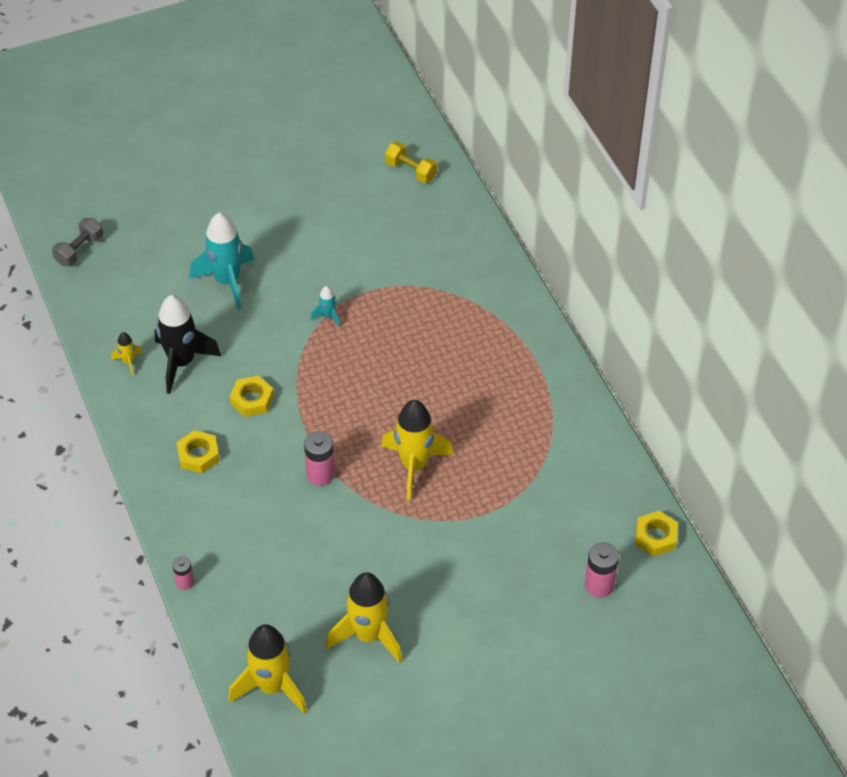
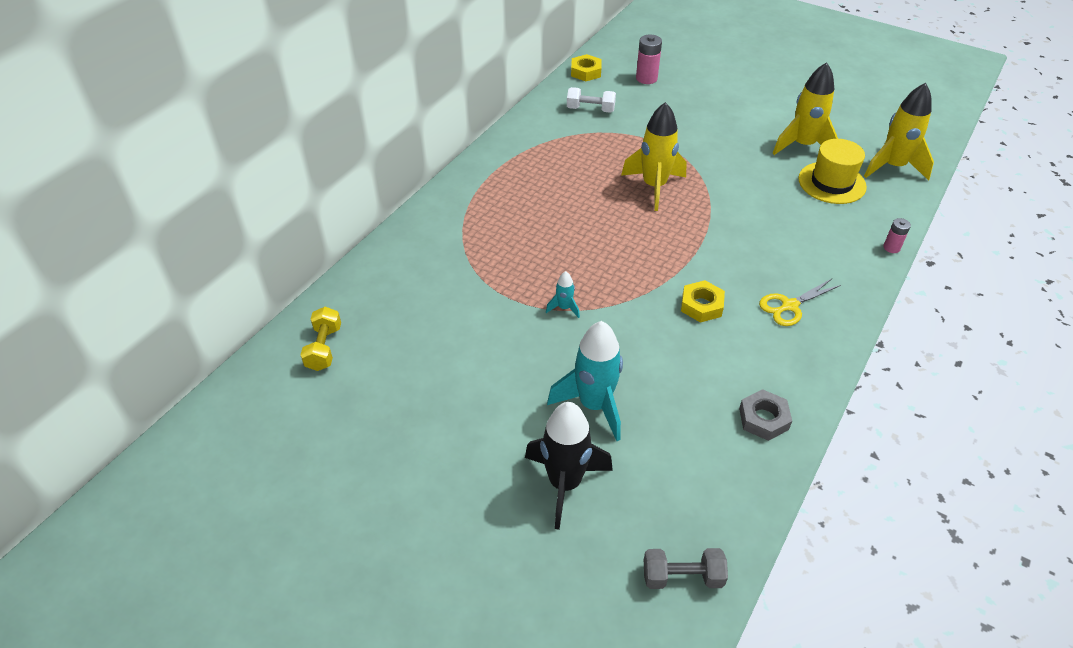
camera: 125 degrees left, 5 degrees down
yellow rocket [111,332,142,376] -> grey nut [739,389,792,441]
black rocket [155,295,221,394] -> black rocket moved to [525,402,613,530]
yellow nut [176,430,220,473] -> yellow scissors [759,279,841,326]
pink battery [304,431,335,486] -> none
none -> white dumbbell [567,87,616,113]
none -> yellow hat [798,139,867,204]

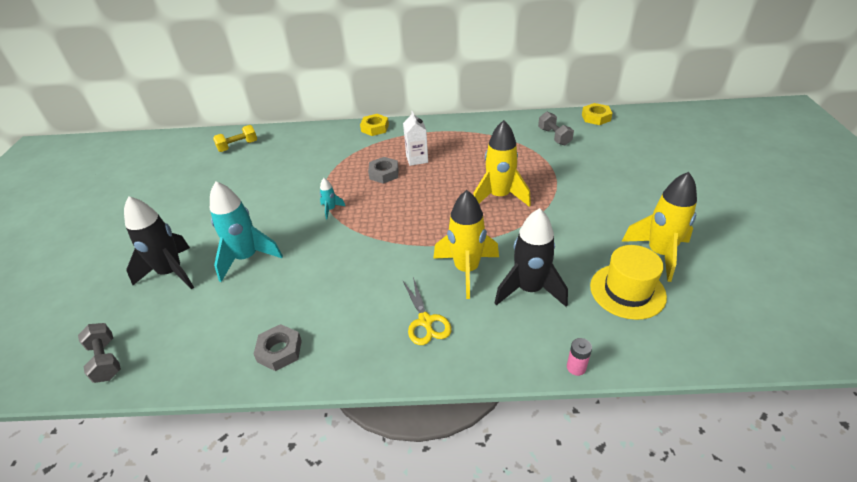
camera: 60 degrees right, 5 degrees down
white dumbbell [567,87,616,113] -> grey dumbbell [538,112,574,146]
pink battery [636,35,662,84] -> none
yellow nut [681,280,725,323] -> yellow nut moved to [360,114,389,136]
yellow scissors [759,279,841,326] -> yellow scissors turned 135 degrees counterclockwise [403,277,452,345]
yellow rocket [864,83,934,180] -> yellow rocket moved to [433,190,499,299]
none -> grey nut [368,157,399,184]
none -> white carton [403,111,428,166]
none -> black rocket [495,208,568,307]

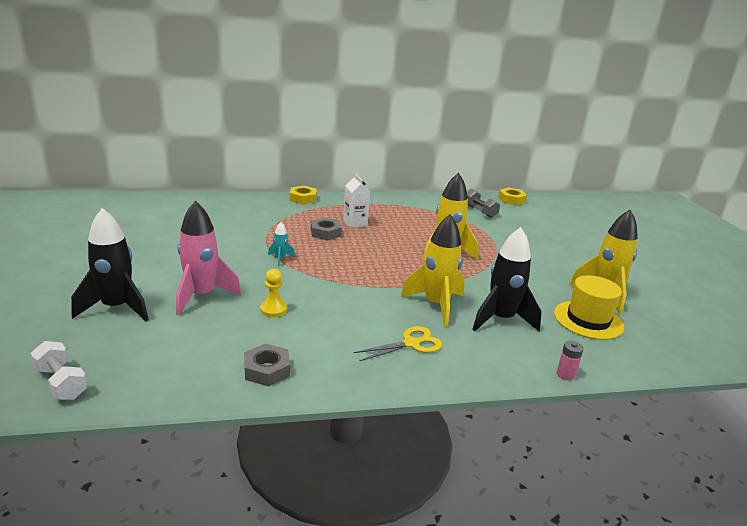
camera: 15 degrees left, 15 degrees down
grey dumbbell [78,323,121,383] -> white dumbbell [30,341,87,400]
turquoise rocket [210,181,283,282] -> pink rocket [176,201,242,316]
yellow dumbbell [213,125,257,152] -> none
yellow scissors [403,277,452,345] -> yellow scissors turned 90 degrees counterclockwise [354,326,442,361]
none -> yellow pawn [260,269,287,317]

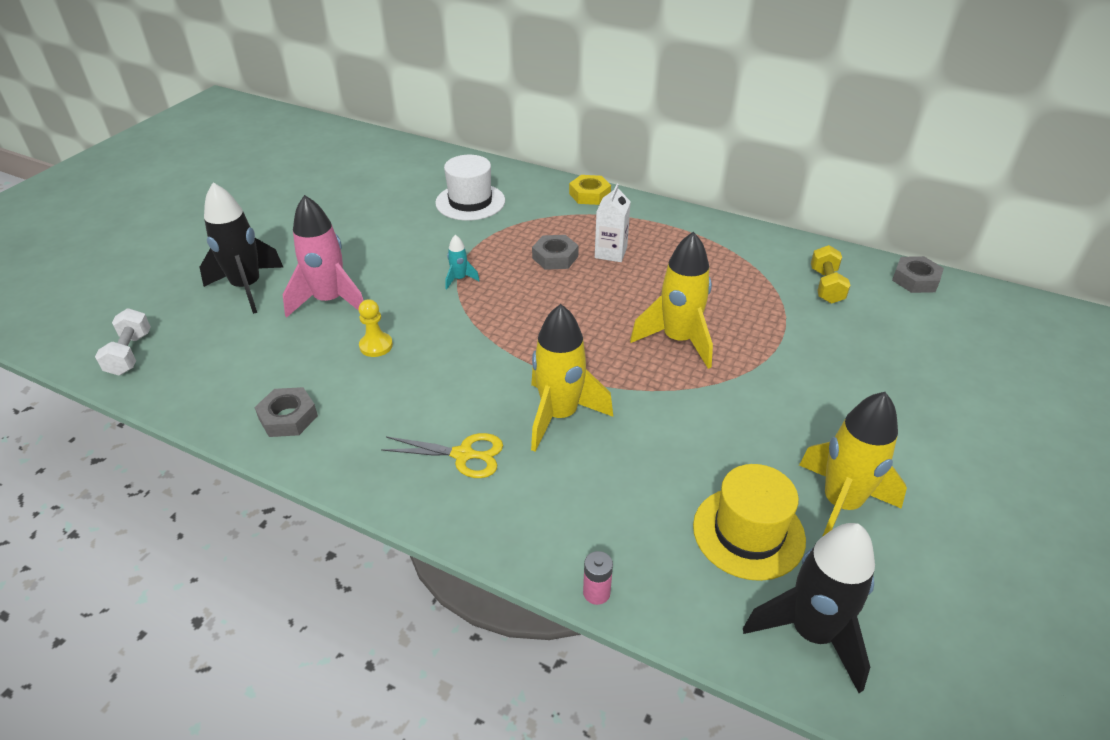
camera: 40 degrees right, 15 degrees up
grey dumbbell [467,189,500,218] -> yellow dumbbell [811,245,851,304]
black rocket [472,227,542,331] -> black rocket moved to [743,523,875,693]
yellow nut [498,188,527,205] -> grey nut [892,256,944,293]
none -> white hat [435,155,505,221]

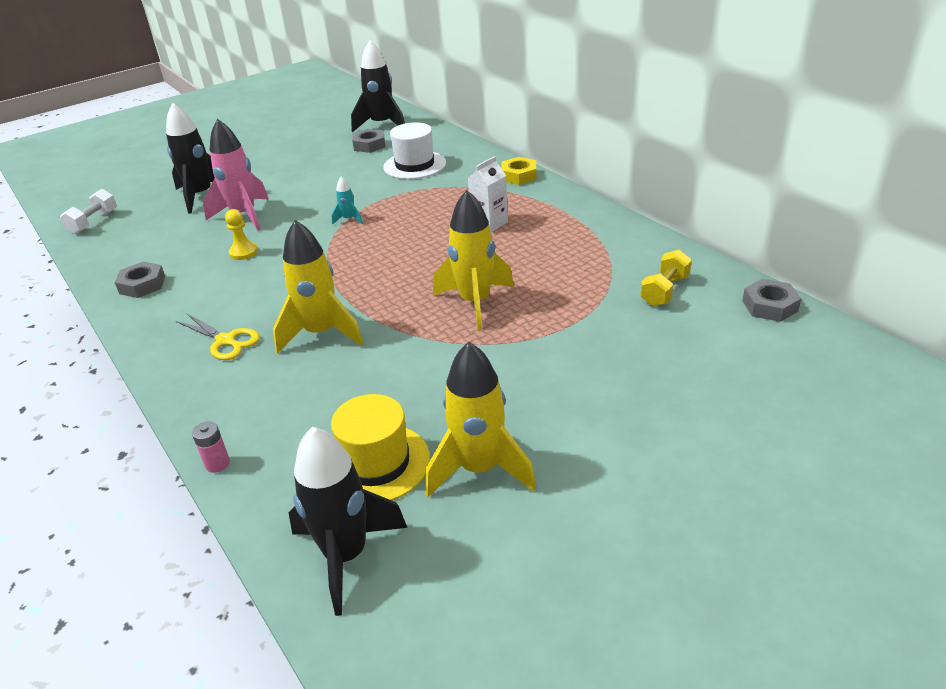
camera: 30 degrees right, 5 degrees down
grey nut [532,235,579,270] -> grey nut moved to [352,129,385,153]
none -> black rocket [351,40,405,132]

